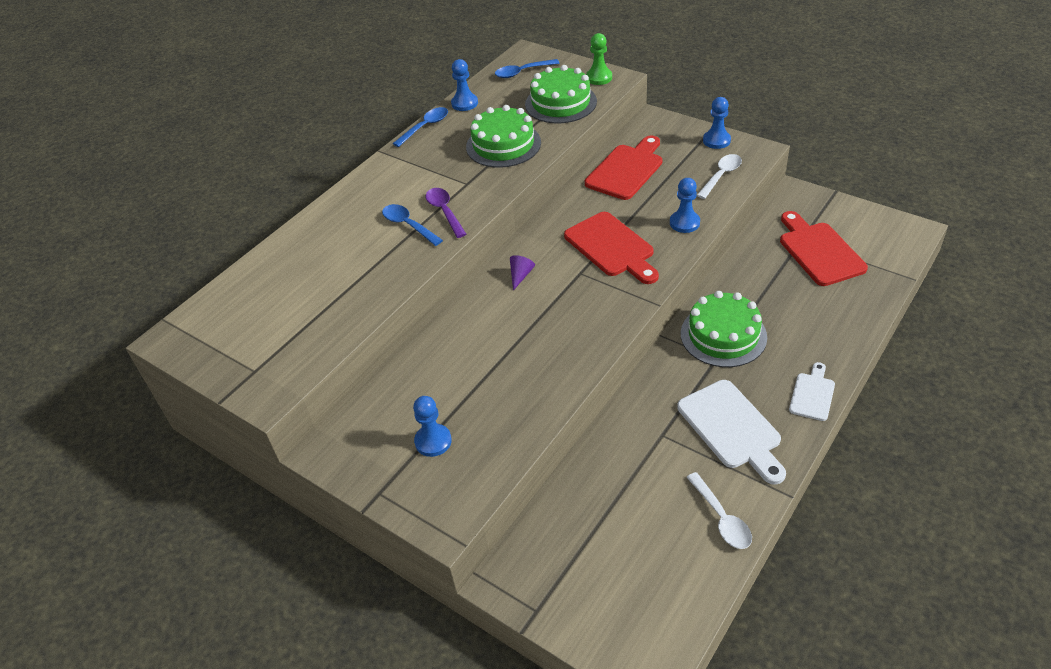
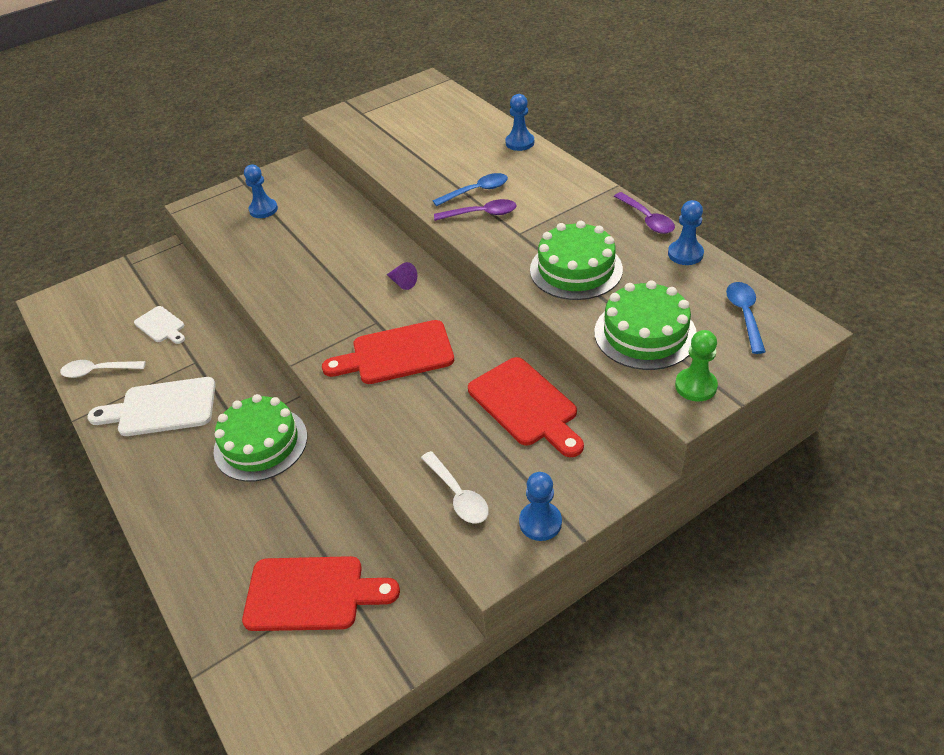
camera: 110 degrees right, 0 degrees up
blue spoon [393,107,448,147] -> purple spoon [614,192,675,234]
blue pawn [670,178,700,233] -> blue pawn moved to [505,94,534,151]
white cutting board [789,362,835,421] -> white cutting board moved to [134,306,185,344]

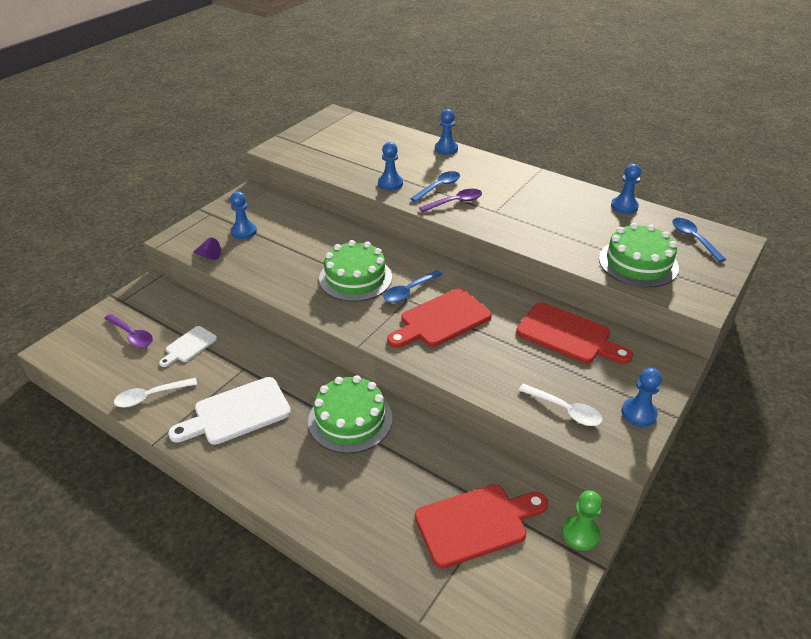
camera: 25 degrees left, 5 degrees down
white cutting board [134,306,185,344] -> white cutting board turned 105 degrees clockwise [159,326,217,367]
purple cone [386,262,417,290] -> purple cone moved to [193,237,221,260]
green cake [530,221,623,300] -> green cake moved to [319,240,392,302]
purple spoon [614,192,675,234] -> purple spoon moved to [104,314,153,347]
green pawn [675,330,718,402] -> green pawn moved to [562,490,602,551]
none -> blue pawn [378,142,403,191]
none -> blue spoon [384,270,443,303]

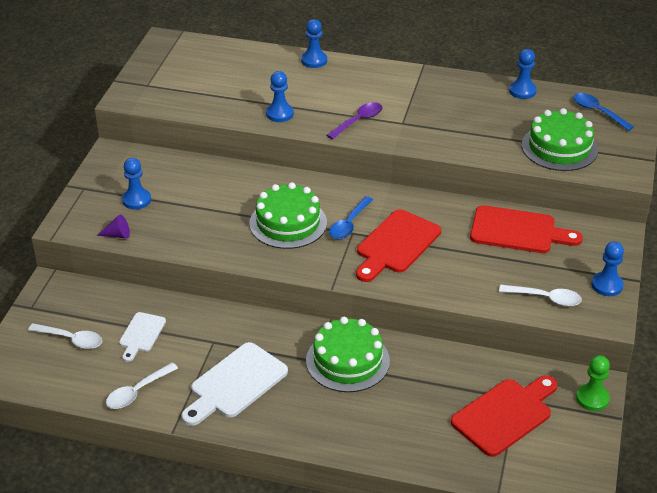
camera: 20 degrees left, 0 degrees up
purple spoon [104,314,153,347] -> white spoon [28,323,102,349]
blue spoon [410,171,460,202] -> none

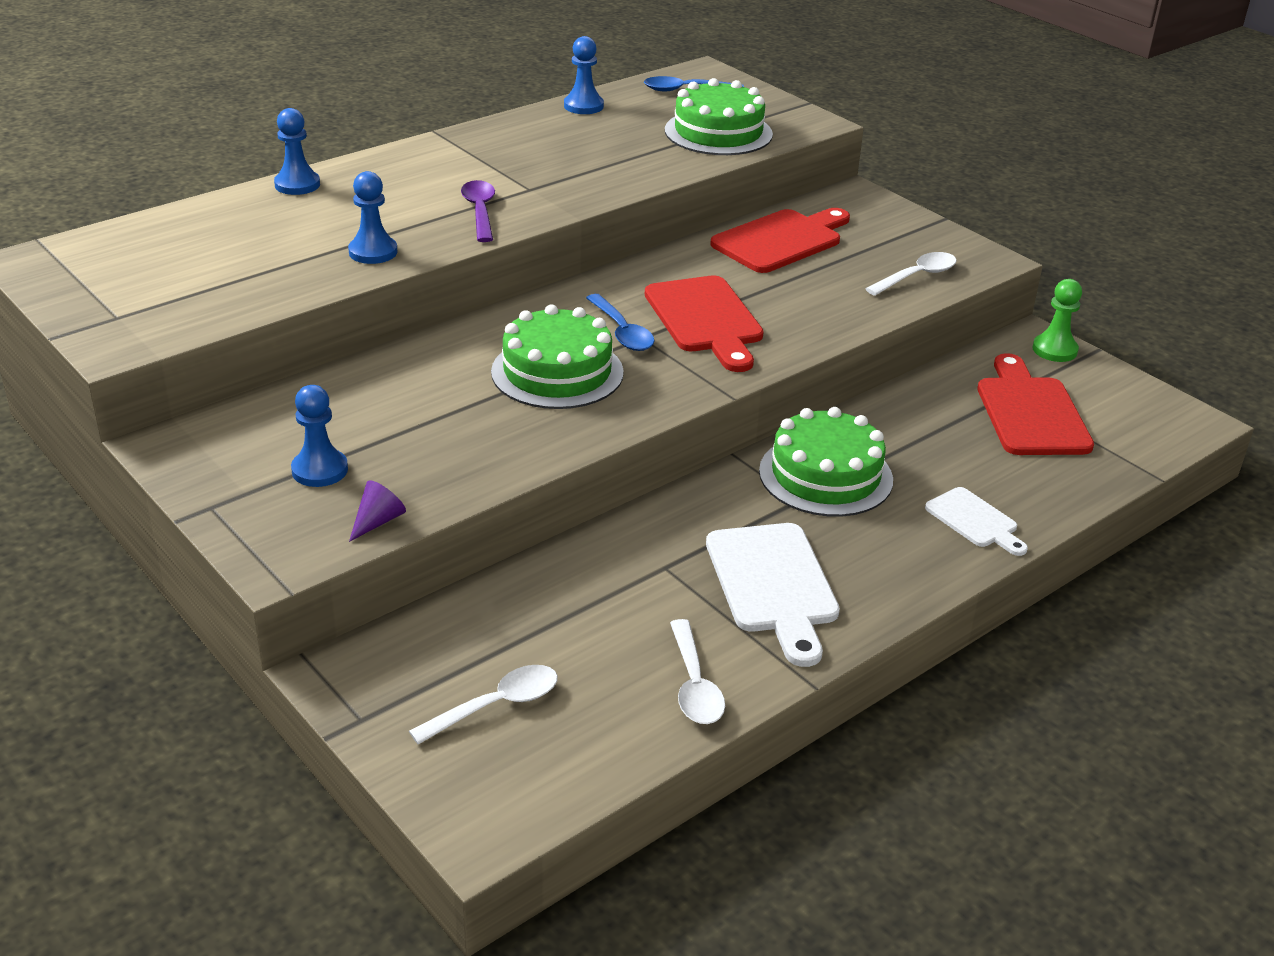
camera: 55 degrees left, 5 degrees down
white cutting board [119,312,166,362] -> white cutting board moved to [925,487,1028,556]
blue pawn [591,241,624,296] -> none

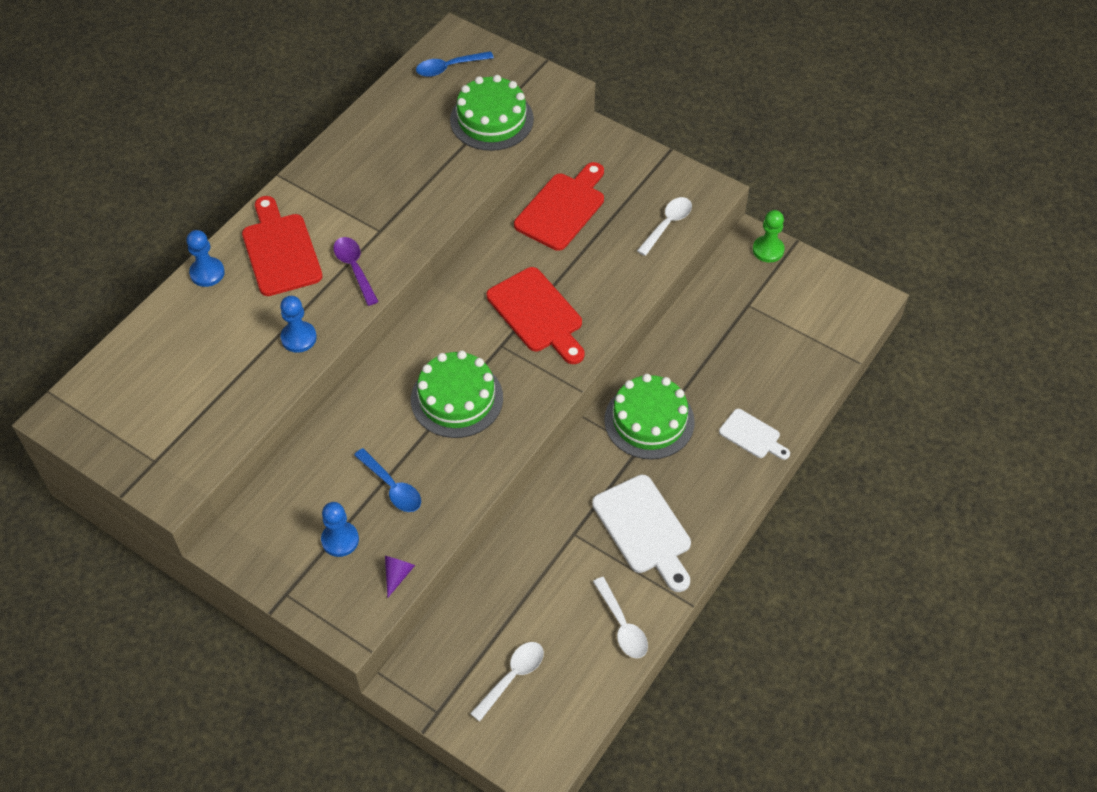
camera: 15 degrees left, 20 degrees up
blue pawn [564,36,604,114] -> none
blue spoon [586,294,654,351] -> blue spoon moved to [354,448,421,512]
red cutting board [977,353,1094,455] -> red cutting board moved to [242,196,323,296]

